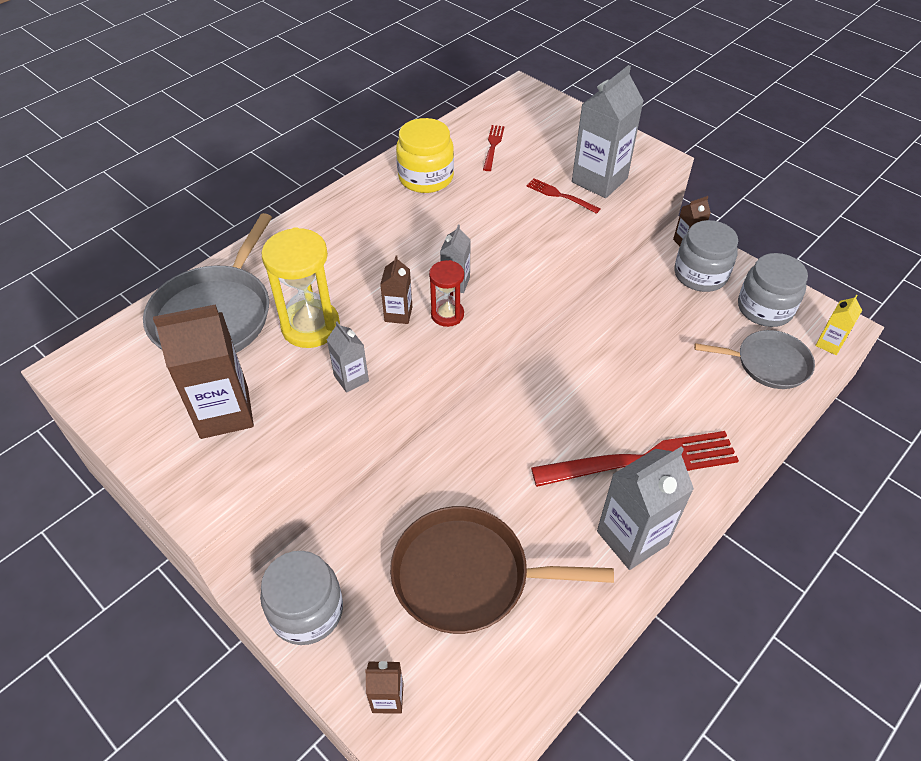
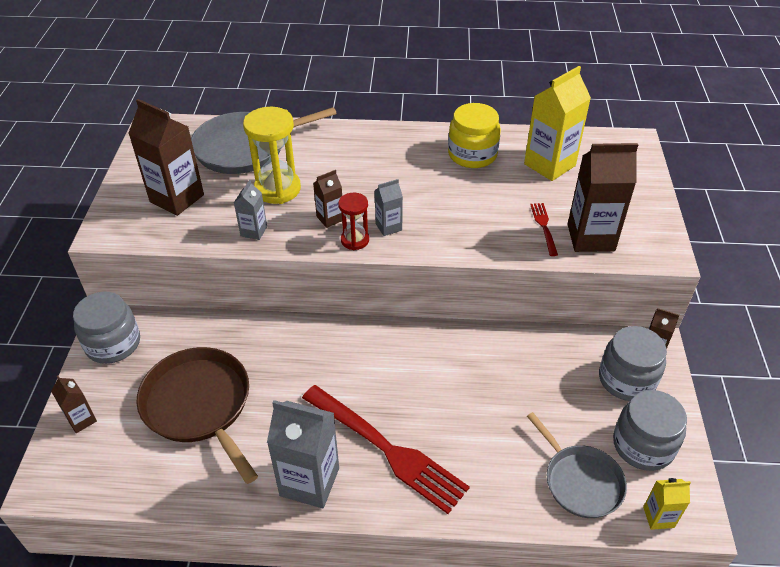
camera: 50 degrees right, 5 degrees down
red fork [483,125,505,171] -> yellow carton [524,66,591,181]
grey carton [572,65,644,198] -> brown carton [568,143,638,252]

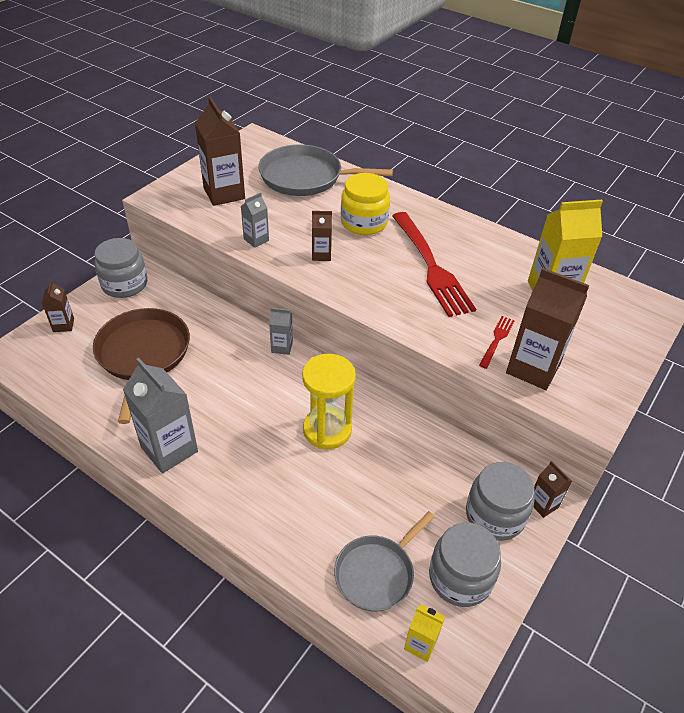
camera: 30 degrees right, 0 degrees up
yellow hourglass [243,107,301,204] -> yellow hourglass moved to [302,354,356,449]
red fork [302,385,470,514] -> red fork moved to [392,212,476,317]
red hourglass [338,193,369,250] -> none
grey carton [375,179,403,236] -> grey carton moved to [269,308,293,355]
yellow jar [448,103,501,168] -> yellow jar moved to [341,173,390,235]
grey pan [527,412,627,518] -> grey pan turned 45 degrees clockwise [334,511,435,611]

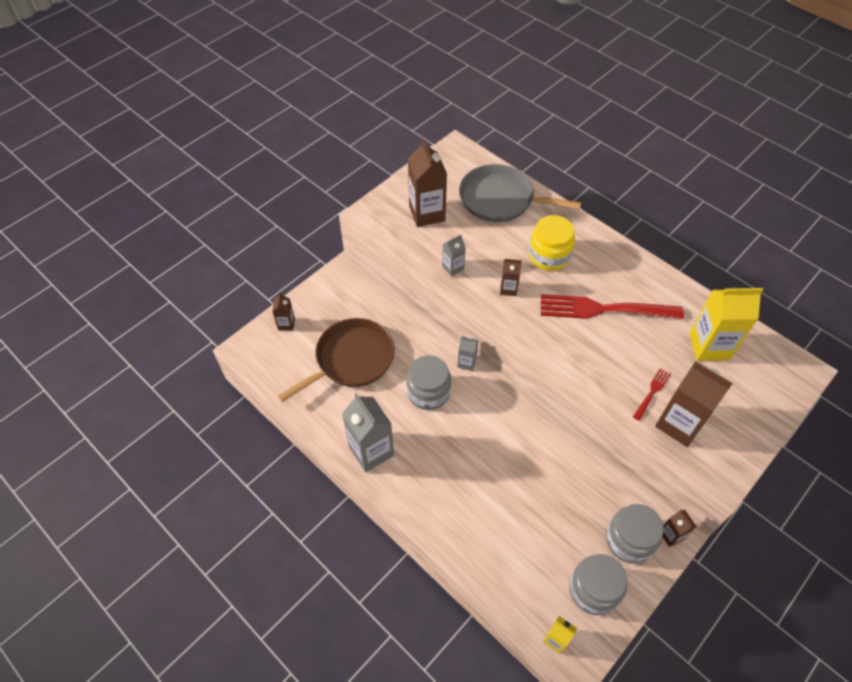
camera: 10 degrees right, 10 degrees up
brown pan [93,308,190,424] -> brown pan turned 45 degrees clockwise [278,318,395,402]
grey jar [95,238,147,298] -> grey jar moved to [406,355,451,410]
yellow hourglass [302,354,356,449] -> none
grey pan [334,511,435,611] -> none
red fork [392,212,476,317] -> red fork turned 105 degrees clockwise [541,294,684,319]

